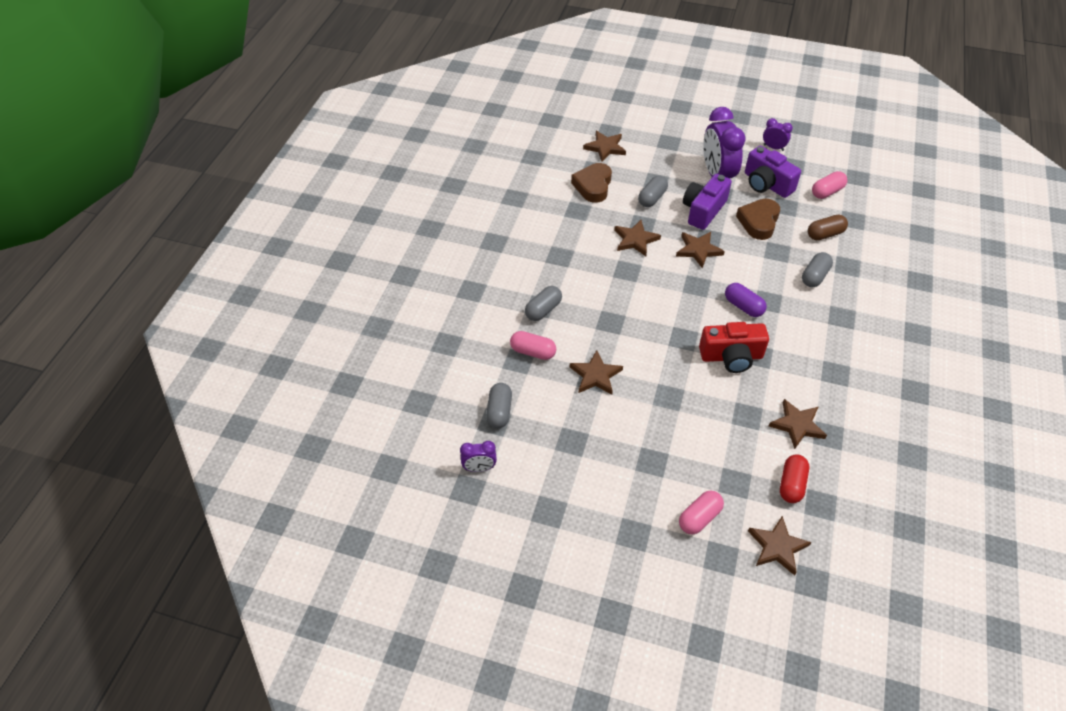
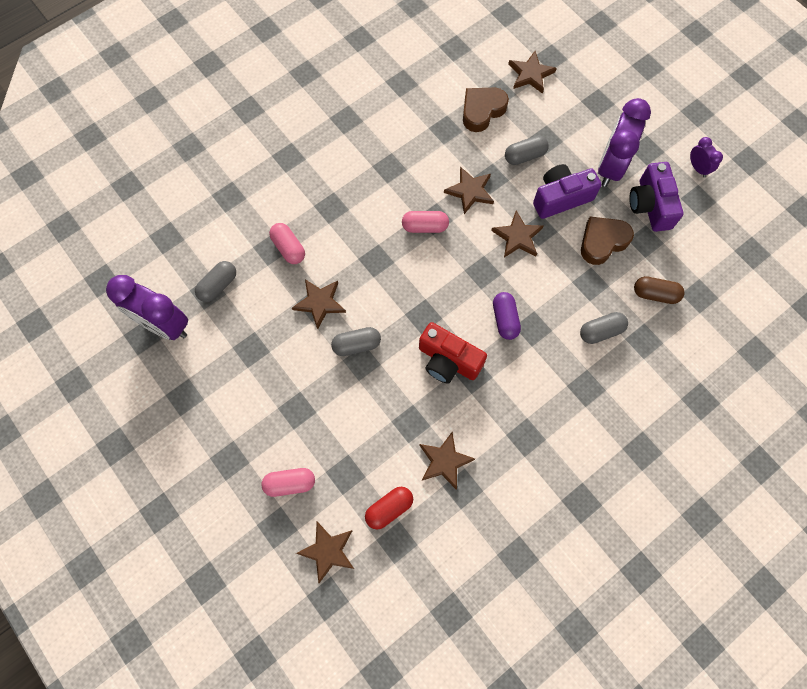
camera: 35 degrees right, 20 degrees up
purple clock [460,441,497,472] -> purple clock [106,275,188,340], size x2.06
grey capsule [525,286,562,321] -> grey capsule moved to [331,327,381,356]
pink capsule [812,171,847,199] -> pink capsule moved to [402,211,449,233]

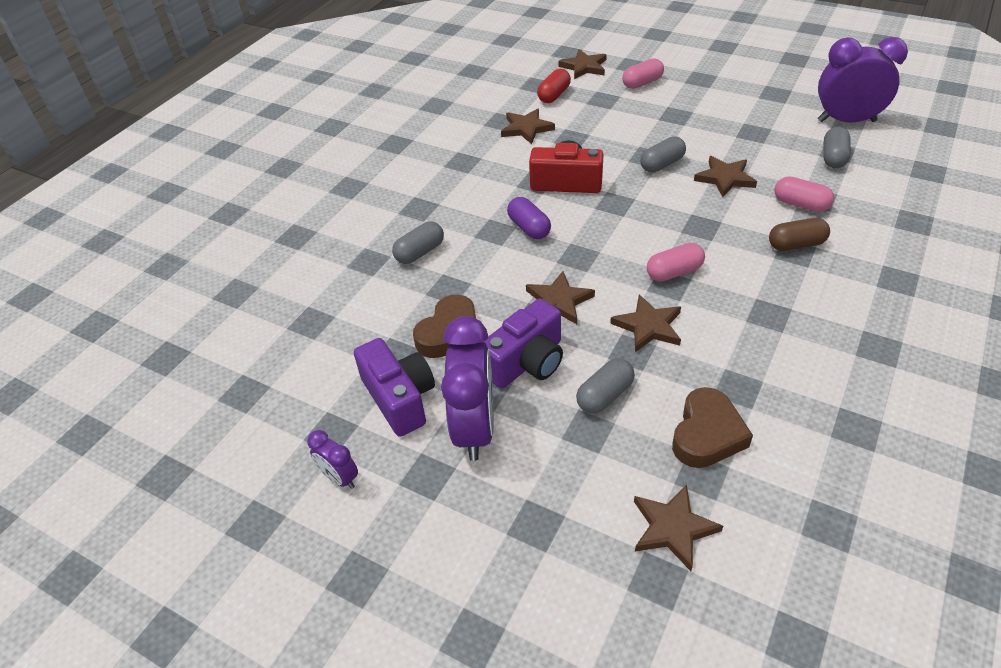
camera: 160 degrees right, 25 degrees down
brown capsule [634,276,685,304] -> brown capsule moved to [769,218,830,251]

